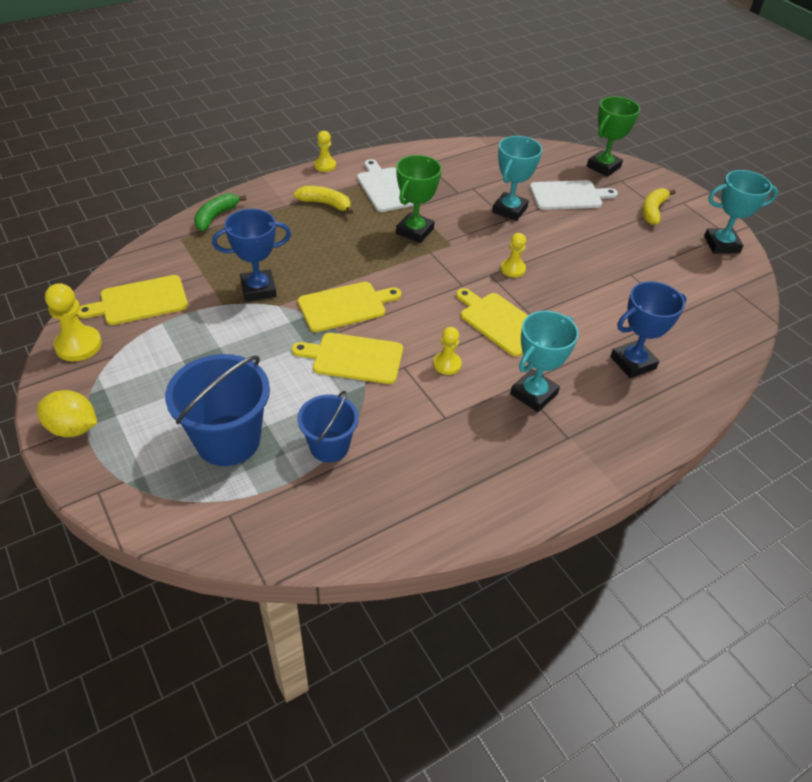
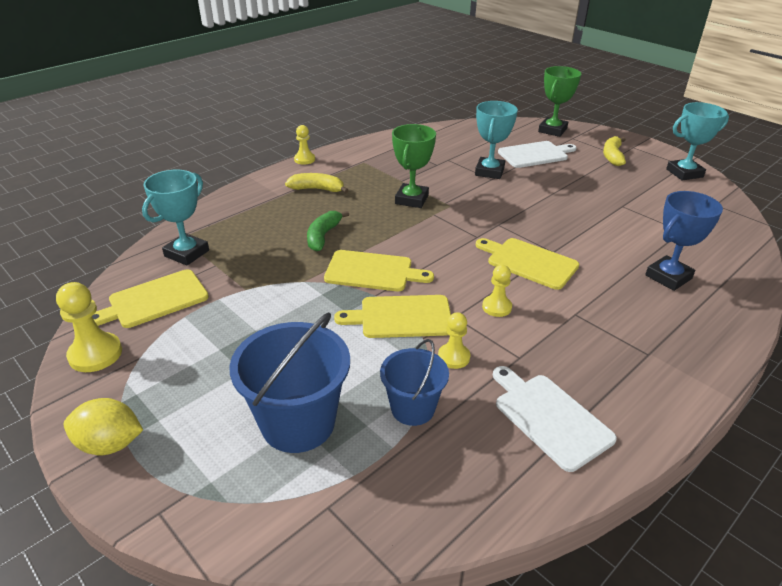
camera: 10 degrees left, 10 degrees down
green banana [194,193,247,231] -> green banana moved to [307,211,349,252]
blue trophy [212,209,291,301] -> none
yellow cutting board [298,282,401,332] -> yellow cutting board turned 45 degrees clockwise [324,250,434,291]
white cutting board [357,159,414,212] -> white cutting board moved to [493,366,617,472]
yellow pawn [501,233,526,277] -> yellow pawn moved to [438,312,470,369]
turquoise trophy [510,311,579,412] -> turquoise trophy moved to [142,170,209,265]

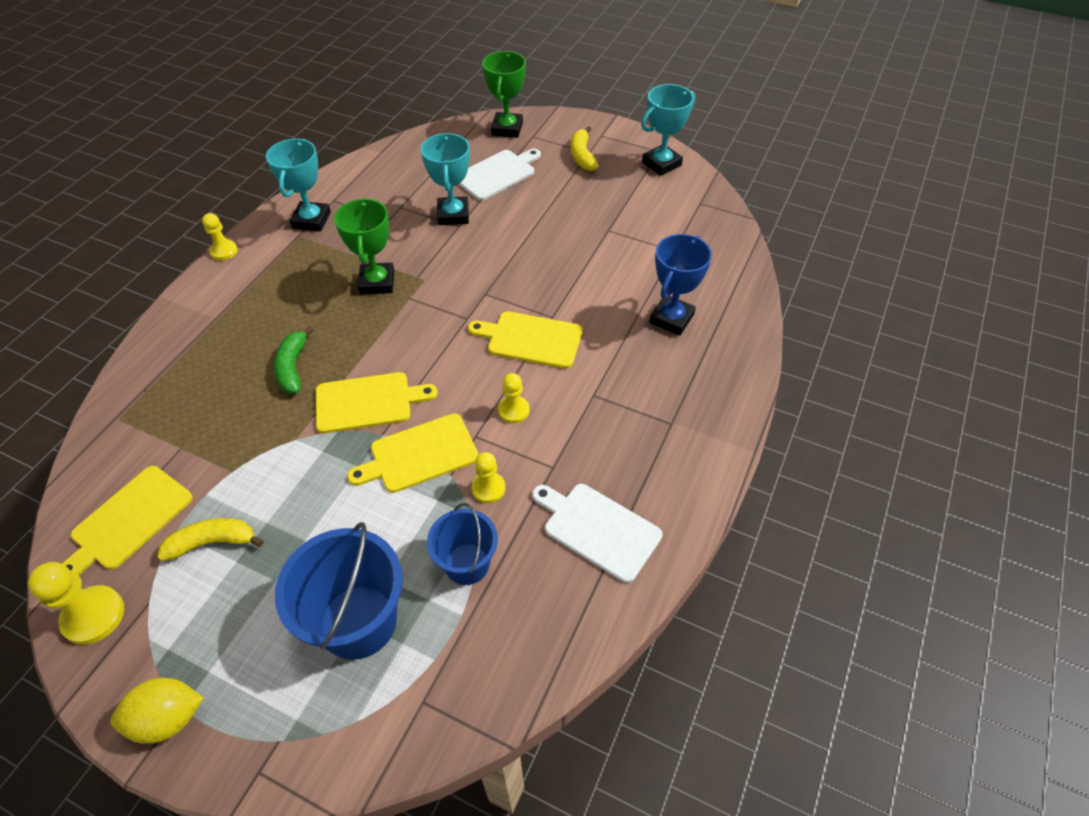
camera: 20 degrees left, 15 degrees up
turquoise trophy [142,170,209,265] -> turquoise trophy moved to [266,139,331,231]
yellow banana [285,173,349,193] -> yellow banana moved to [157,518,263,561]

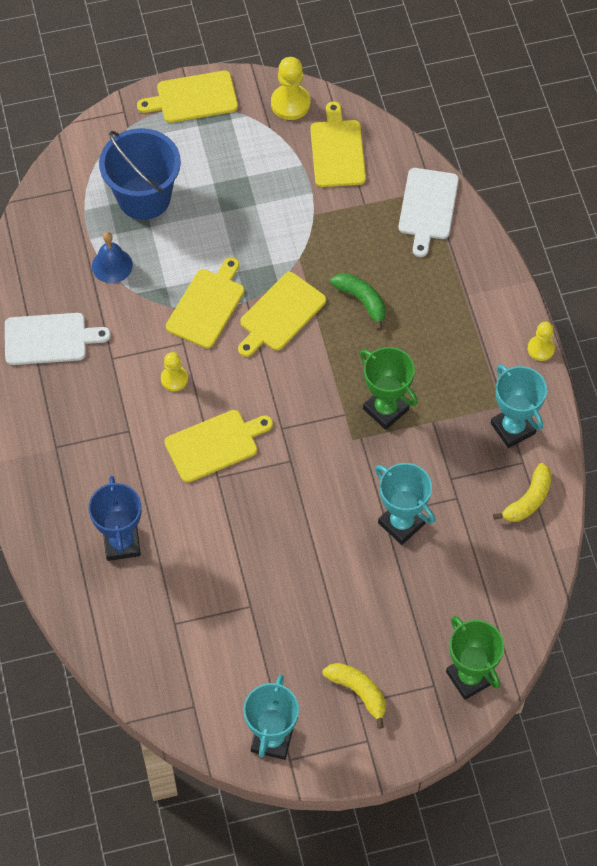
camera: 140 degrees right, 10 degrees up
yellow lemon [111,678,203,744] -> yellow cutting board [137,70,238,123]
yellow banana [157,518,263,561] -> yellow banana moved to [493,463,552,522]
blue bucket [427,503,498,585] -> blue bell [92,232,133,283]
white cutting board [458,149,541,201] -> white cutting board moved to [399,168,459,257]
yellow pawn [472,452,506,503] -> none

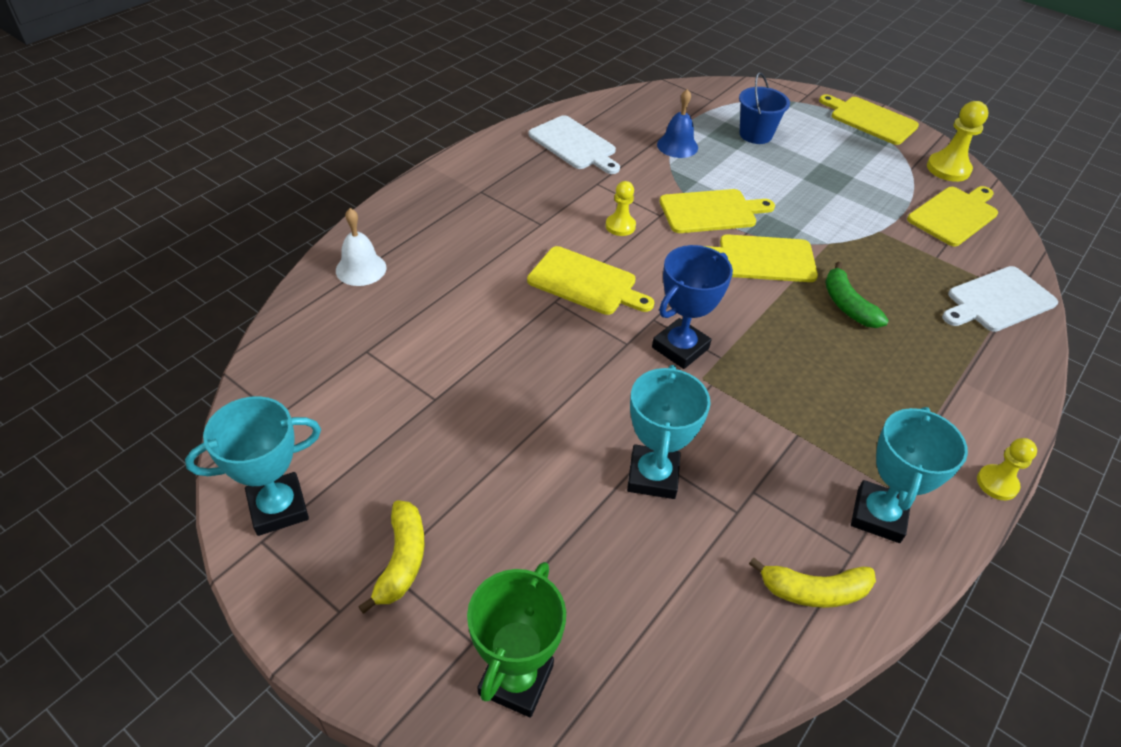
camera: 50 degrees right, 15 degrees down
blue trophy [89,476,141,561] -> blue trophy moved to [652,245,733,369]
blue bucket [99,128,181,220] -> blue bucket [739,72,790,144], size x0.61
green banana [330,273,386,331] -> green banana turned 150 degrees clockwise [825,261,889,328]
green trophy [360,347,418,430] -> none
none -> white bell [336,208,386,286]

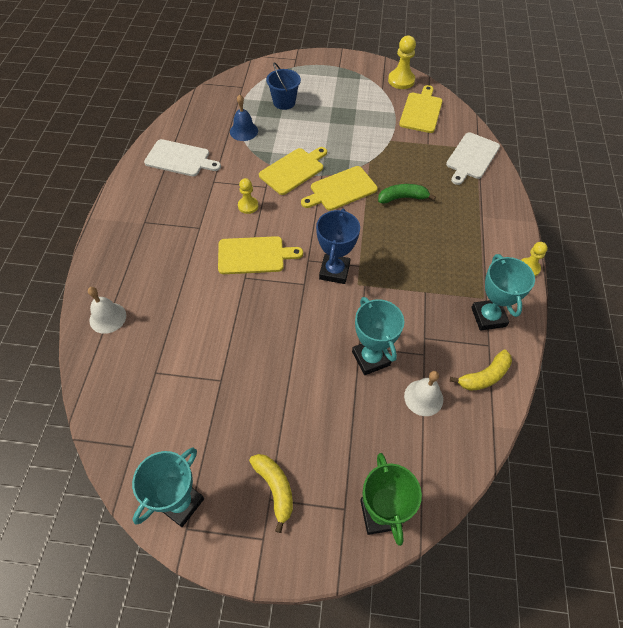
camera: 30 degrees left, 10 degrees up
yellow cutting board [819,94,919,145] -> none
green banana [825,261,889,328] -> green banana turned 135 degrees clockwise [378,184,436,204]
none -> white bell [404,371,443,416]

